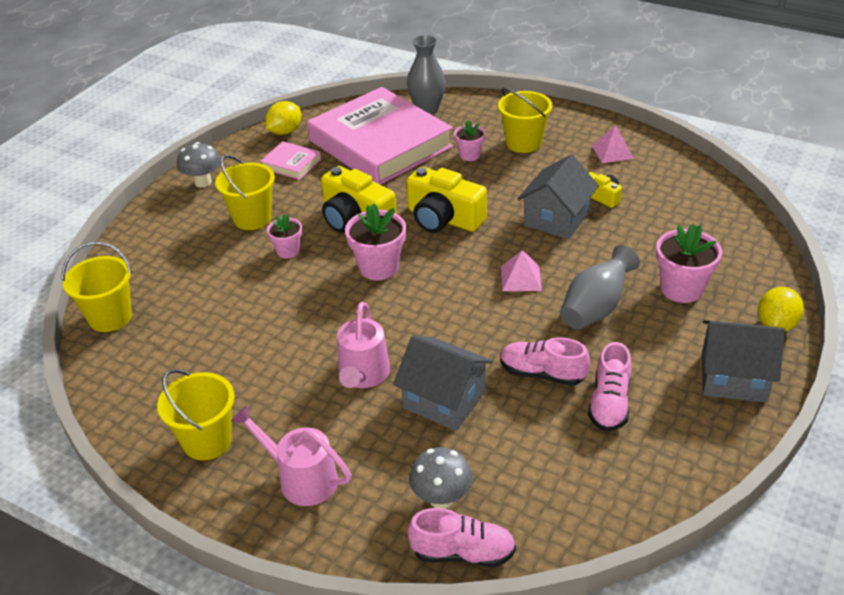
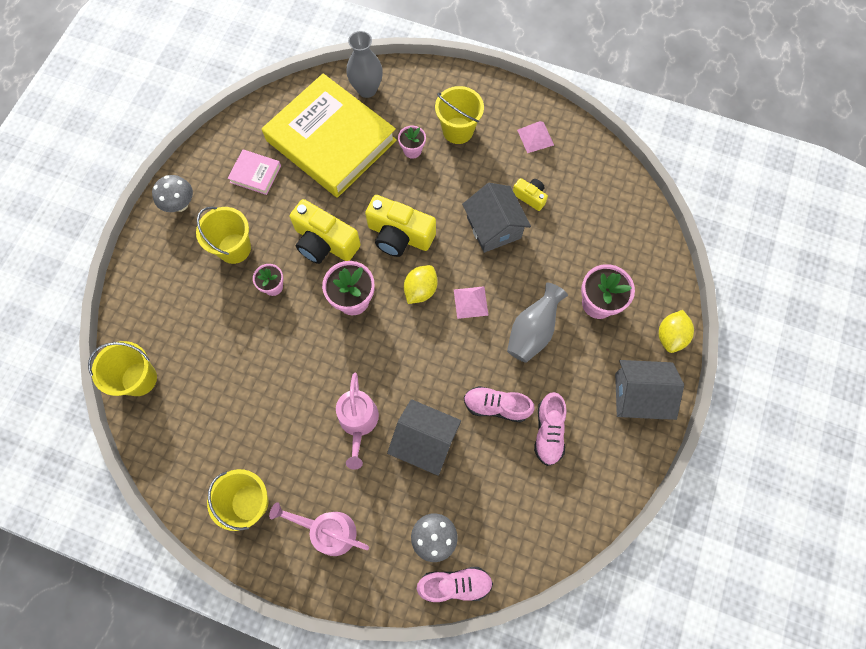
camera: 10 degrees left, 30 degrees up
yellow lemon [265,101,301,135] -> yellow lemon moved to [404,265,438,304]
pink book [307,87,453,185] -> yellow book [262,73,397,198]
grey house [518,155,599,239] -> grey house turned 45 degrees counterclockwise [462,183,531,253]

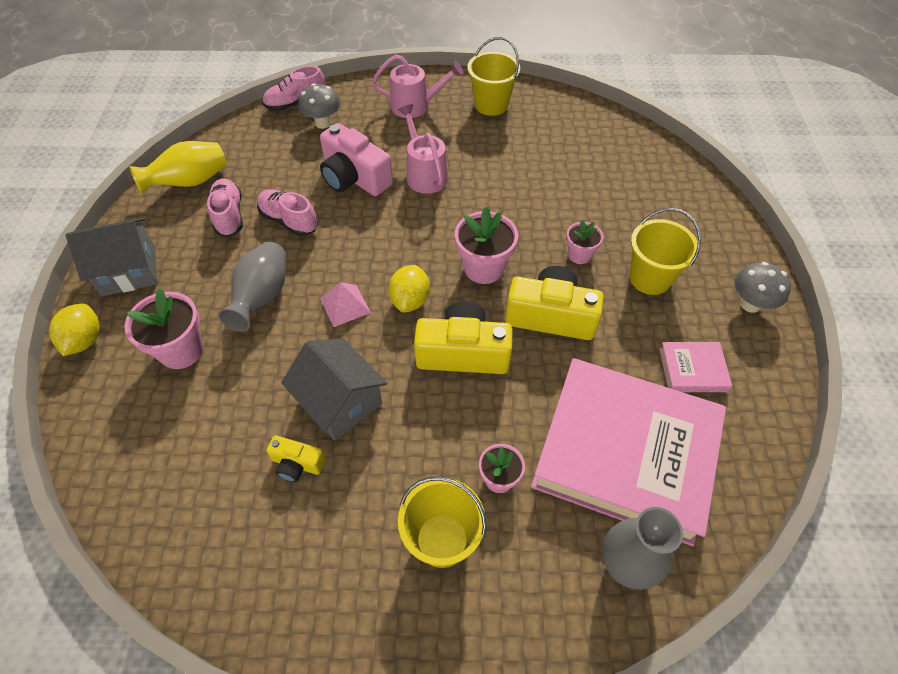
camera: 160 degrees right, 15 degrees down
yellow bucket [88,341,157,396] -> none
yellow book [262,73,397,198] -> pink book [531,358,726,546]
grey house [387,399,461,476] -> pink camera [320,123,393,196]
pink shoe [464,386,535,422] -> pink shoe turned 135 degrees counterclockwise [257,189,318,236]
pink pyramid [517,121,554,153] -> none
none -> yellow vase [129,141,226,193]

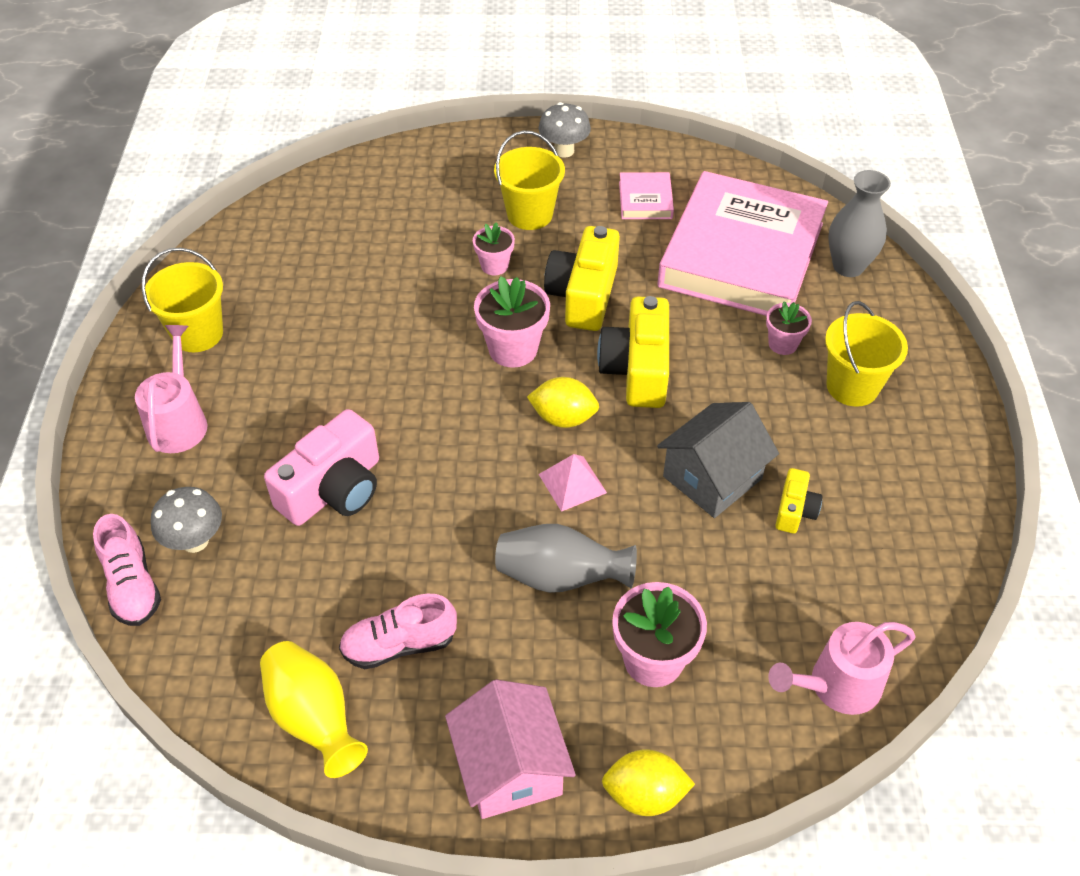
camera: 90 degrees left, 5 degrees down
grey house [66,218,157,297] -> pink house [445,679,576,819]
pink shoe [257,189,318,236] -> none
pink watering can [398,104,448,194] -> pink watering can moved to [768,622,915,715]

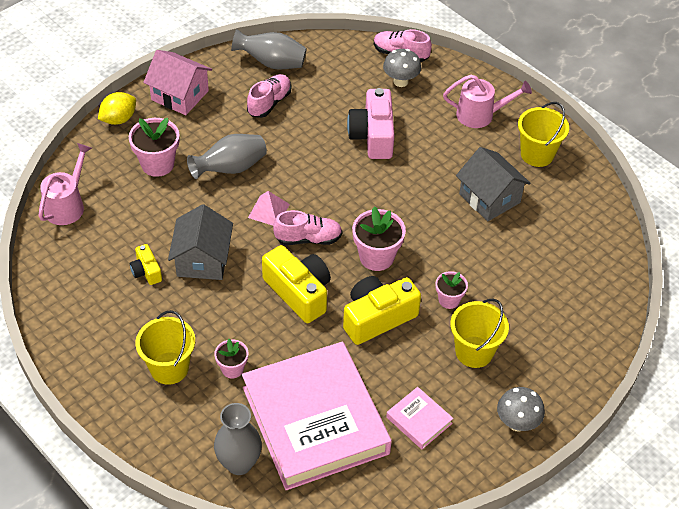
camera: 135 degrees right, 0 degrees up
pink watering can [135,325,207,453] -> pink watering can turned 45 degrees counterclockwise [443,75,532,128]
yellow vase [260,641,368,778] -> grey vase [231,29,307,70]
yellow lemon [527,377,599,428] -> pink shoe [273,210,343,245]
yellow camera [544,226,620,331] -> yellow camera turned 90 degrees counterclockwise [343,276,421,345]
none -> grey house [456,147,531,221]

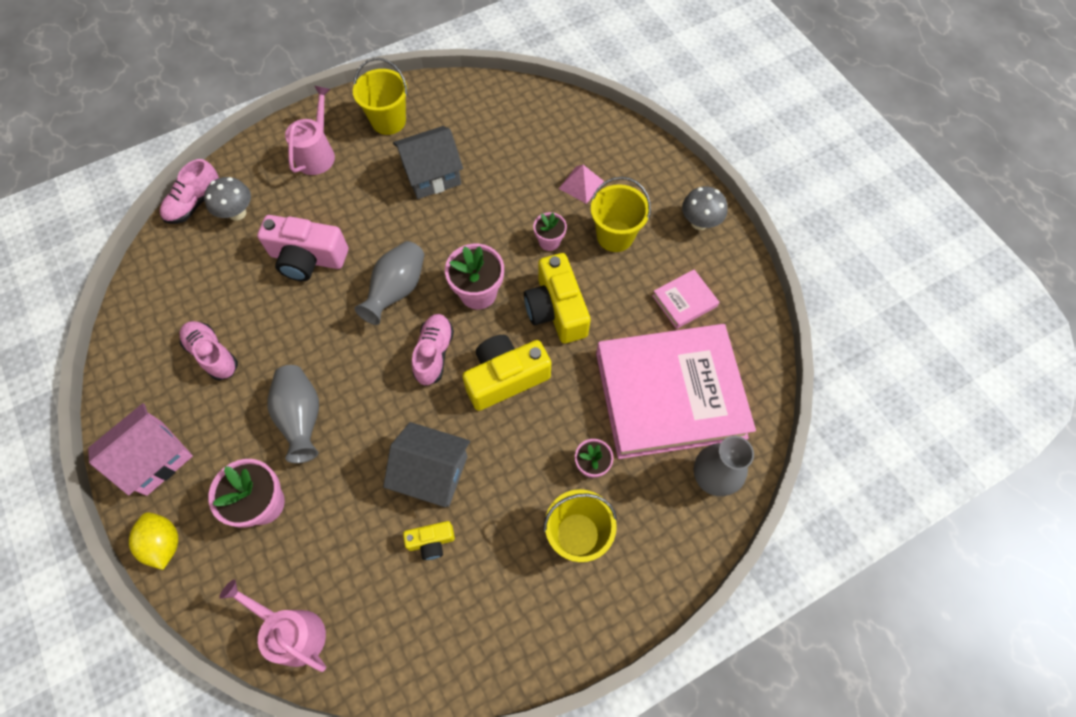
camera: 75 degrees left, 15 degrees up
grey vase [231,29,307,70] -> grey vase moved to [355,241,424,325]
pink pyramid [248,191,290,226] -> pink pyramid moved to [559,165,604,204]

